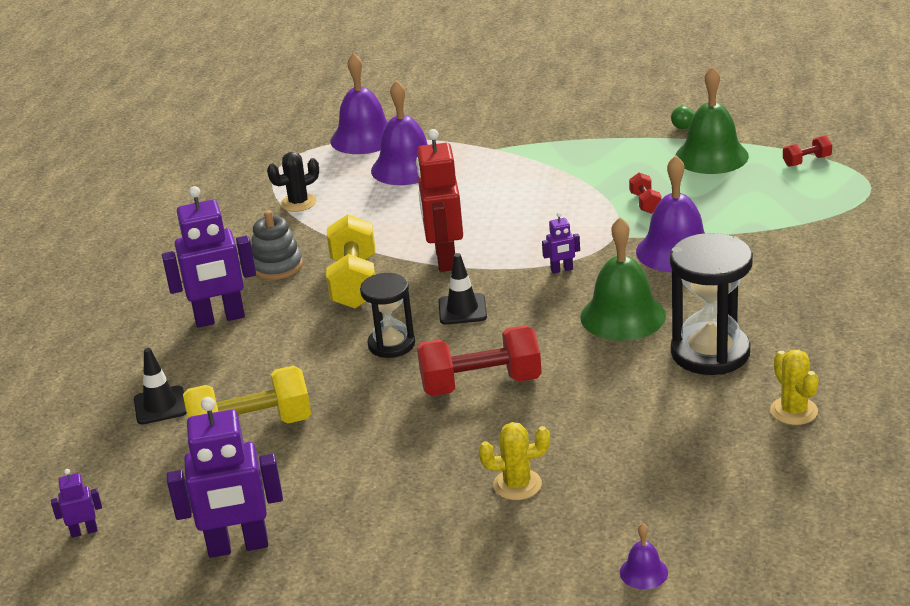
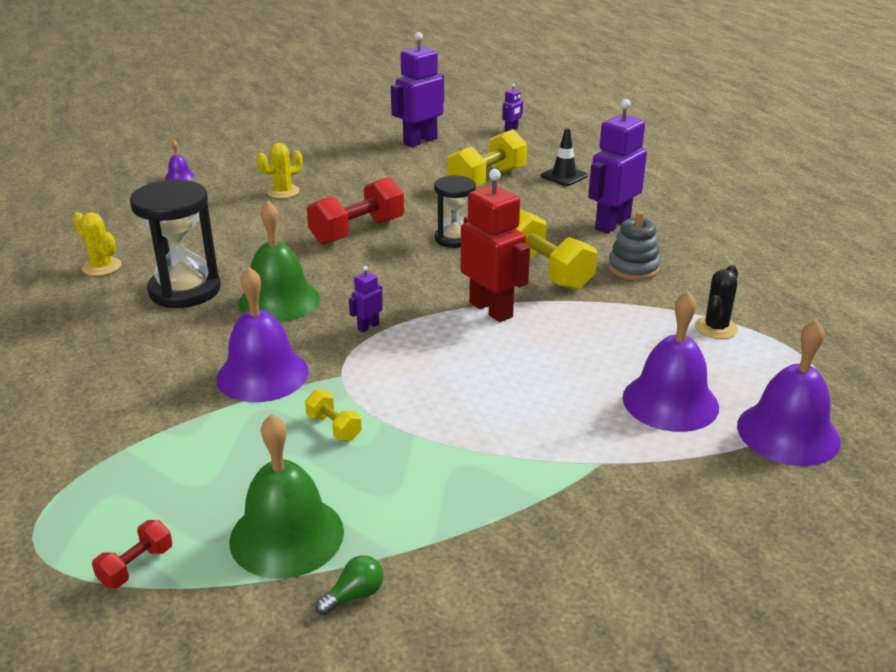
camera: 145 degrees right, 0 degrees up
black traffic cone [438,253,487,325] -> none
red dumbbell [629,172,662,214] -> yellow dumbbell [305,390,362,441]

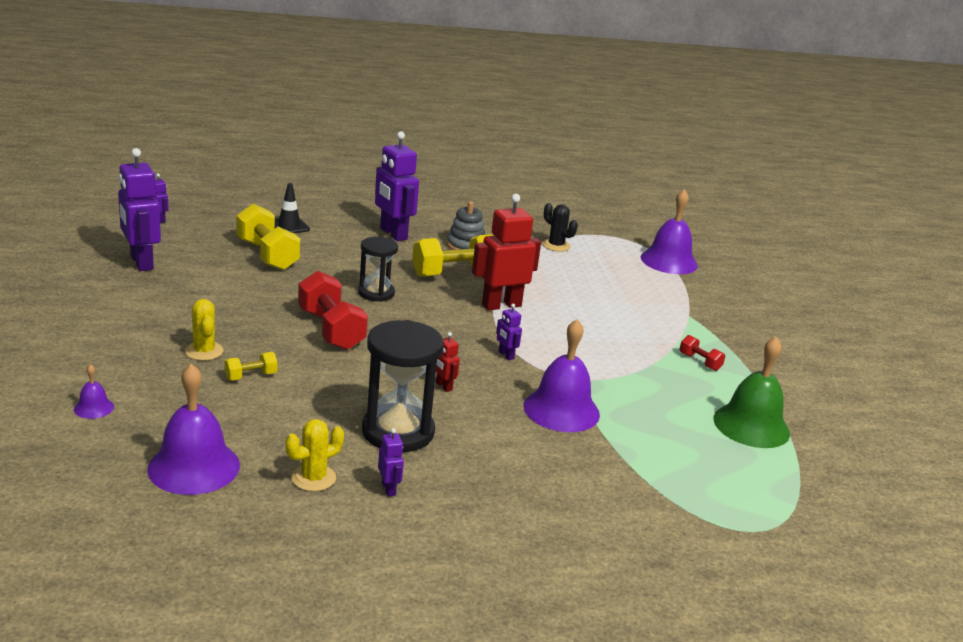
camera: 80 degrees left, 5 degrees down
red dumbbell [92,520,172,588] -> red dumbbell moved to [679,335,725,371]
green bell [238,201,320,322] -> red robot [436,332,460,392]
yellow dumbbell [305,390,362,441] -> yellow dumbbell moved to [224,352,278,380]
green light bulb [316,555,383,615] -> none
purple bell [623,291,719,432] -> purple bell moved to [147,364,240,495]
none -> purple robot [378,428,404,497]

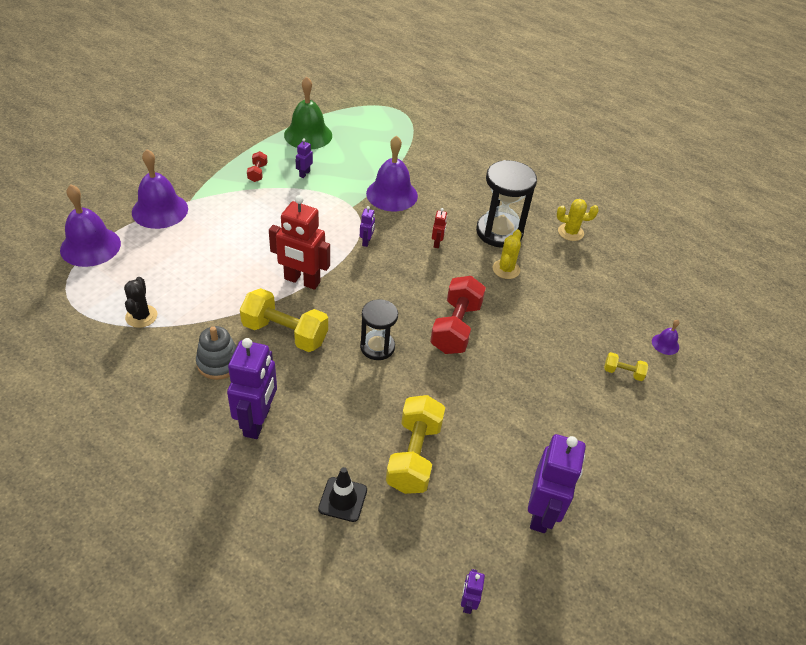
camera: 135 degrees left, 20 degrees up
purple bell [147,364,240,495] -> purple bell moved to [132,149,188,229]
yellow cactus [185,299,224,361] -> yellow cactus moved to [493,230,522,279]
yellow dumbbell [224,352,278,380] -> yellow dumbbell moved to [604,352,648,381]
purple robot [378,428,404,497] -> purple robot moved to [296,138,313,178]

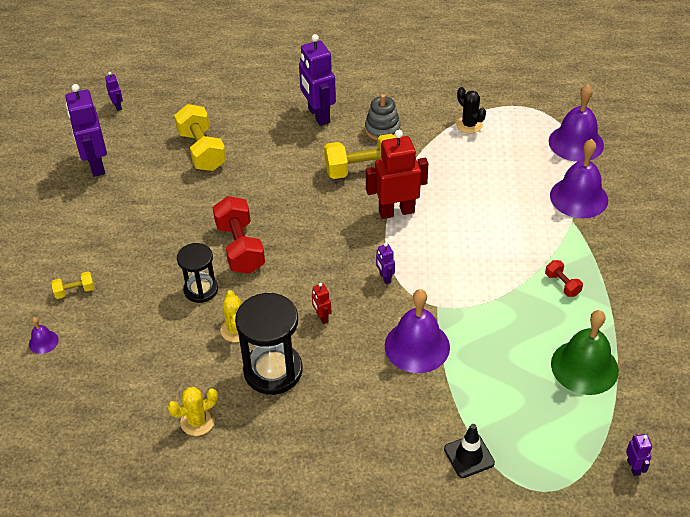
camera: 150 degrees right, 0 degrees up
purple robot [296,138,313,178] -> purple robot moved to [626,434,652,476]
black traffic cone [318,467,367,522] -> black traffic cone moved to [444,424,495,478]
black hourglass [360,299,398,360] -> black hourglass moved to [177,243,218,303]

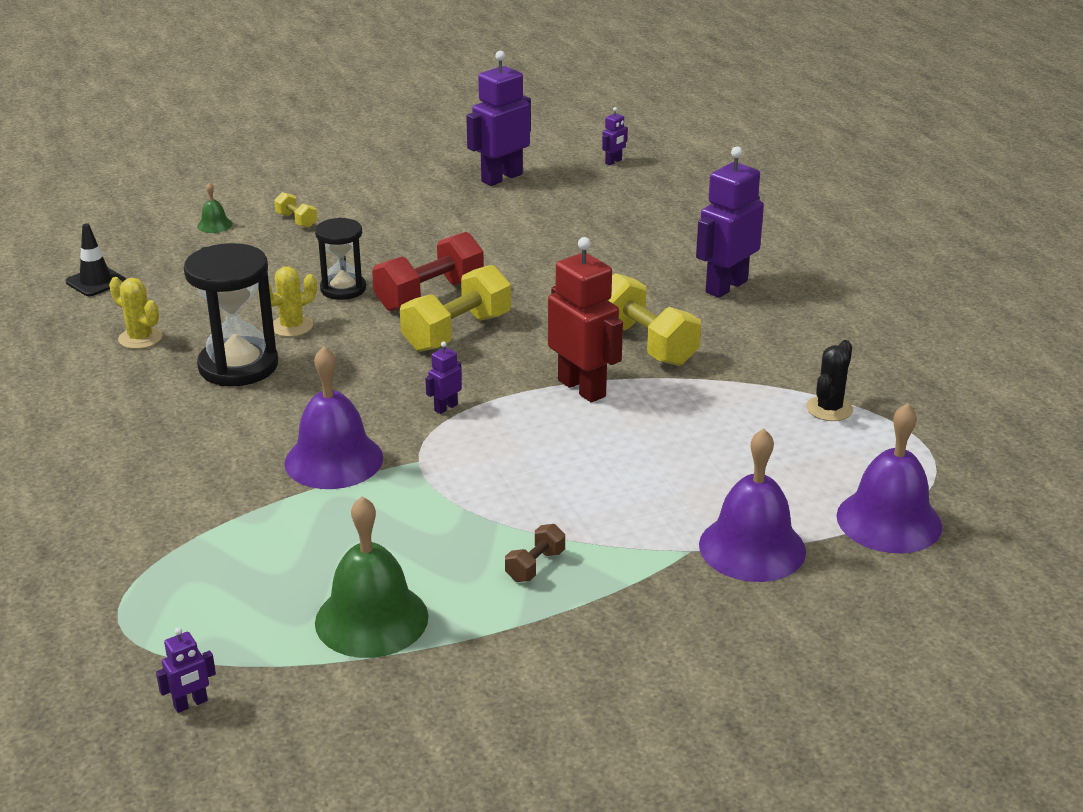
camera: 65 degrees right, 15 degrees down
purple bell [29,317,59,354] -> green bell [197,182,232,233]
yellow dumbbell [174,104,226,171] -> yellow dumbbell moved to [400,265,511,352]
red robot [312,283,332,324] -> none
grey stacking toy [365,94,401,140] -> none
black traffic cone [444,424,495,478] -> black traffic cone moved to [66,223,126,296]
red dumbbell [545,260,583,297] -> brown dumbbell [505,524,565,582]

